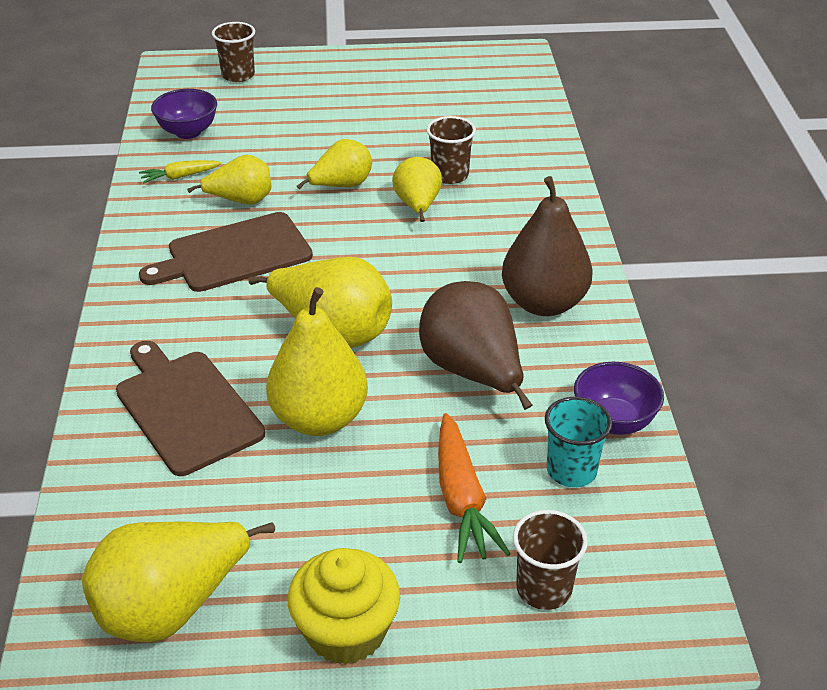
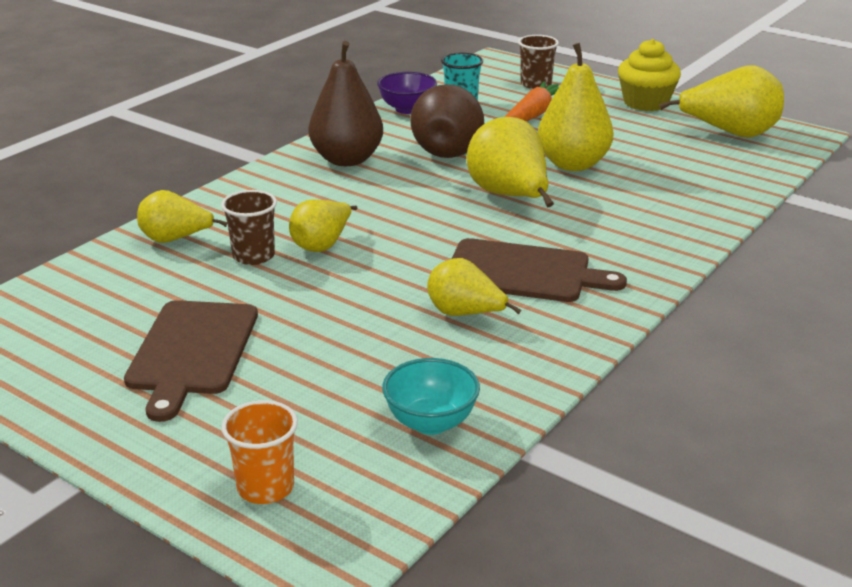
camera: 140 degrees left, 10 degrees down
brown cutting board [116,341,265,476] -> brown cutting board moved to [124,300,258,422]
yellow carrot [139,160,222,184] -> none
purple bowl [151,89,217,139] -> turquoise bowl [382,358,480,435]
brown cup [212,22,255,82] -> orange cup [221,400,298,504]
yellow pear [297,139,372,189] -> yellow pear moved to [137,190,228,243]

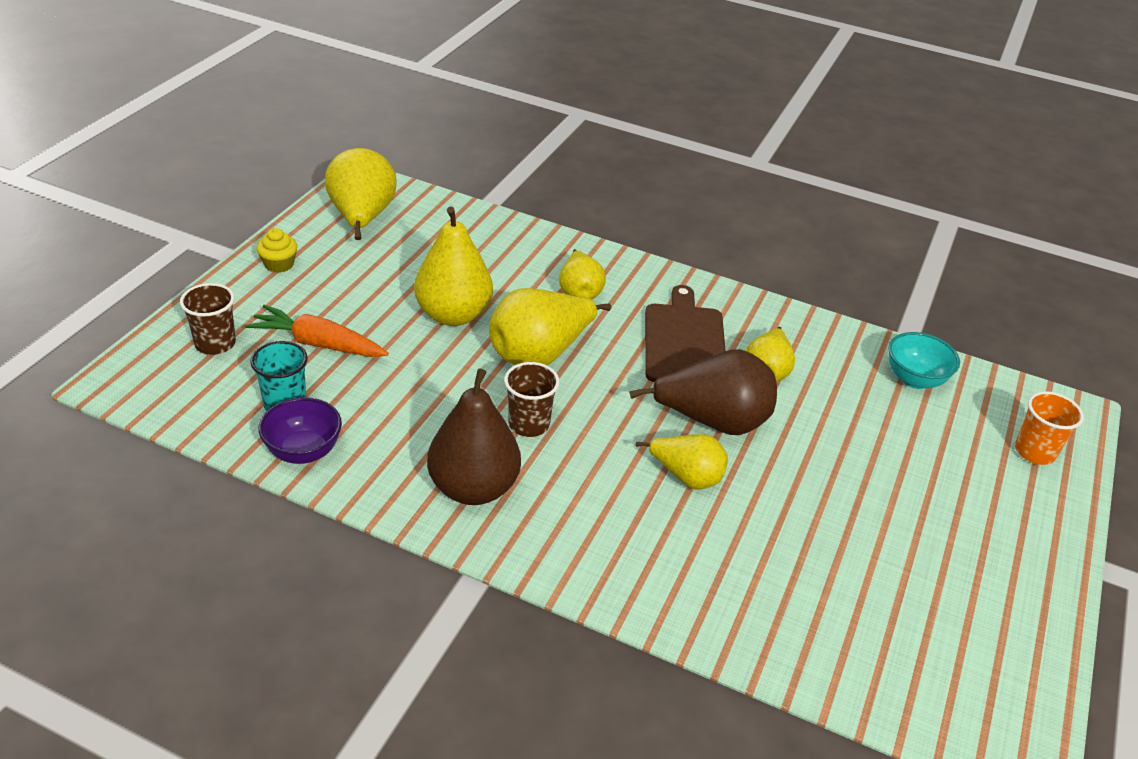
camera: 105 degrees left, 10 degrees up
brown cutting board [124,300,258,422] -> none
yellow pear [137,190,228,243] -> yellow pear moved to [559,249,606,300]
brown cup [221,190,277,265] -> brown cup moved to [504,362,560,437]
brown pear [410,84,484,158] -> brown pear moved to [629,349,777,435]
yellow cupcake [618,39,681,111] -> yellow cupcake [256,228,297,273], size x0.57

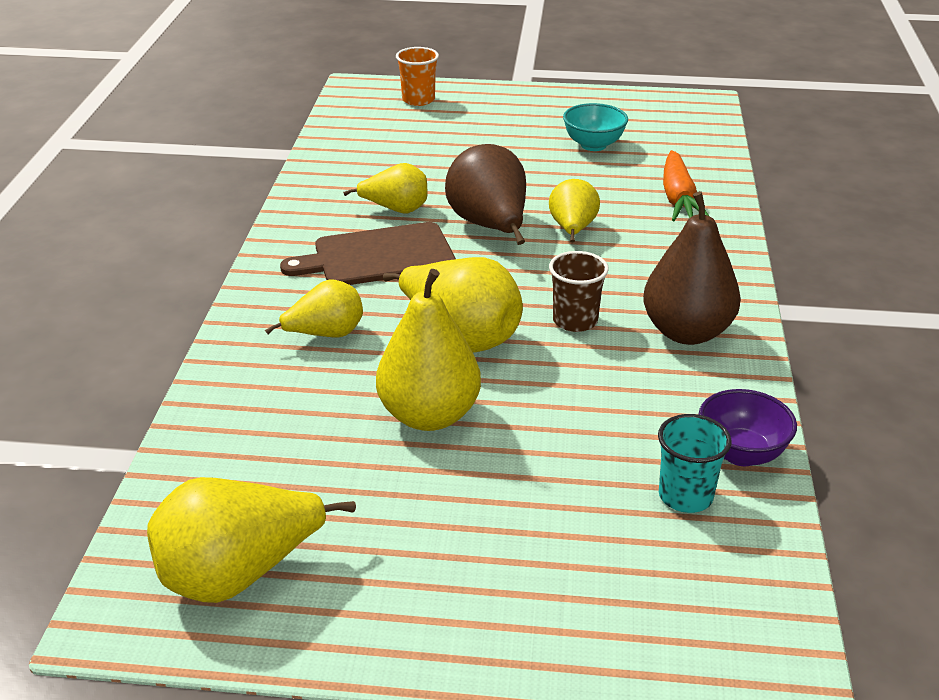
camera: 105 degrees left, 5 degrees down
brown cup [180,283,236,355] -> none
orange carrot [245,305,389,357] -> orange carrot moved to [663,150,709,221]
yellow cupcake [256,228,297,273] -> none
turquoise bowl [888,332,960,389] -> turquoise bowl moved to [563,103,628,151]

